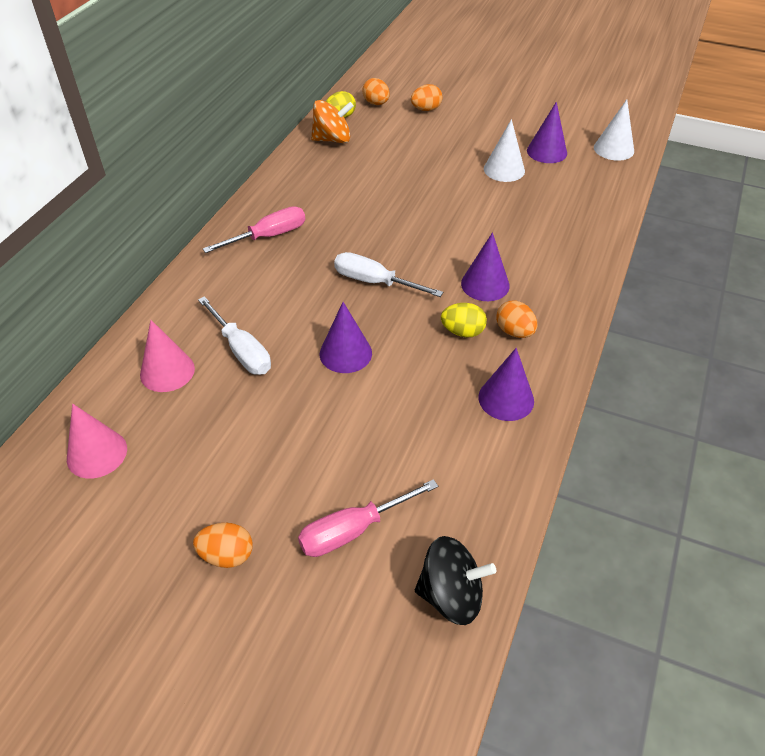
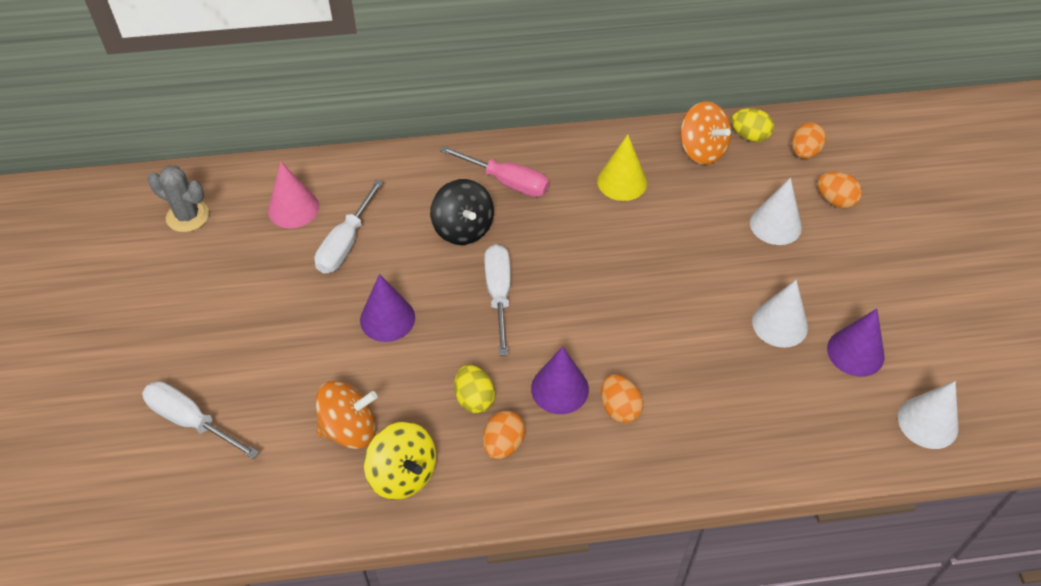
camera: 60 degrees right, 5 degrees up
pink cone [67,404,127,479] -> grey cactus [148,166,209,232]
orange egg [193,523,253,568] -> orange egg moved to [601,374,643,423]
pink screwdriver [298,479,438,557] -> white screwdriver [142,381,259,460]
black spinning top [415,536,496,625] -> black spinning top moved to [430,179,494,245]
purple cone [478,348,534,421] -> yellow spinning top [364,422,436,500]
none -> orange spinning top [315,381,377,449]
none -> yellow cone [597,134,647,201]
none -> white cone [750,178,802,245]

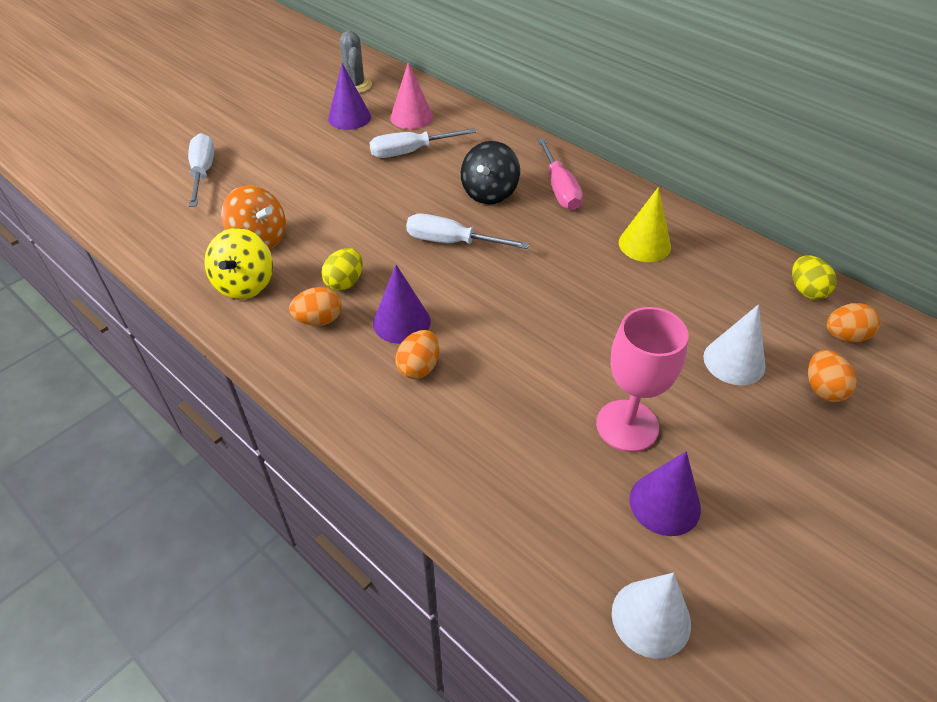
camera: 50 degrees right, 5 degrees down
purple cone [360,274,415,342] -> purple cone moved to [328,63,371,130]
white screwdriver [484,244,511,356] -> white screwdriver turned 120 degrees counterclockwise [406,214,529,249]
orange spinning top [680,101,731,165] -> none
white cone [752,280,808,348] -> pink goblet [596,307,688,452]

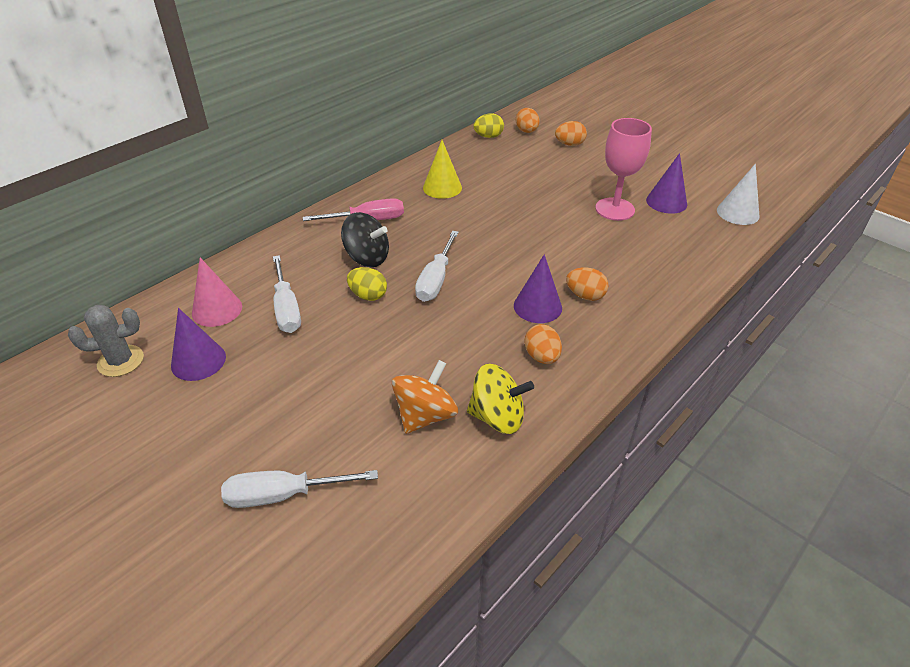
camera: 90 degrees left, 5 degrees down
yellow egg [321,248,362,291] -> yellow egg moved to [347,267,387,301]
white cone [703,304,765,385] -> none

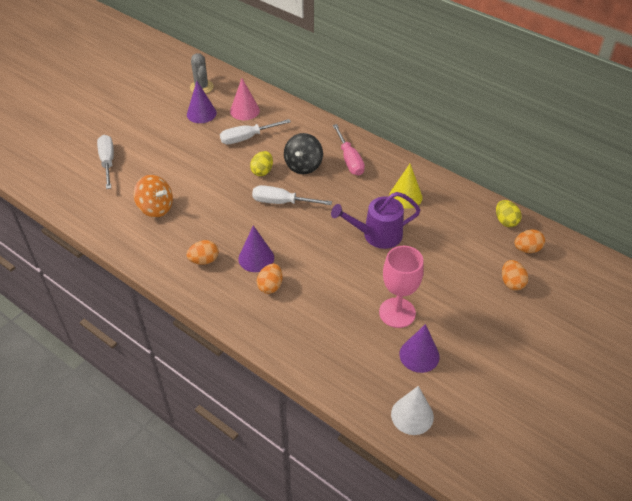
camera: 85 degrees right, 5 degrees up
yellow spinning top [467,364,534,434] -> none
none -> purple watering can [331,192,421,249]

